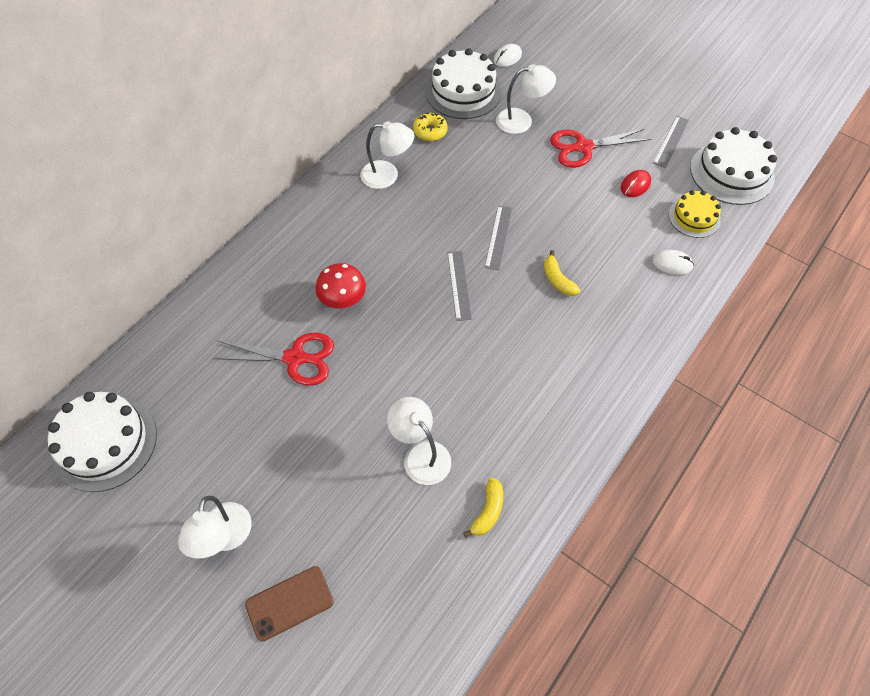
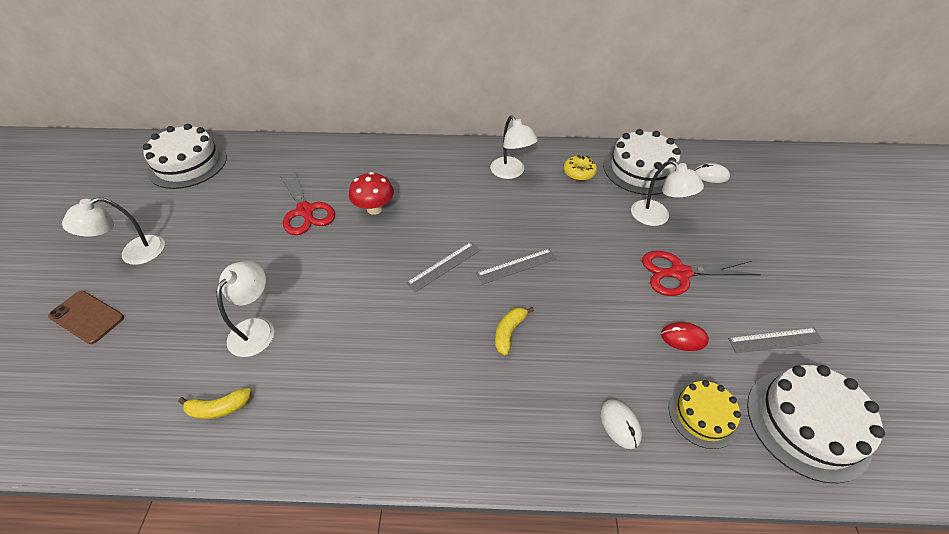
camera: 55 degrees right, 10 degrees down
red scissors [550,129,652,168] -> red scissors turned 45 degrees counterclockwise [642,251,761,296]

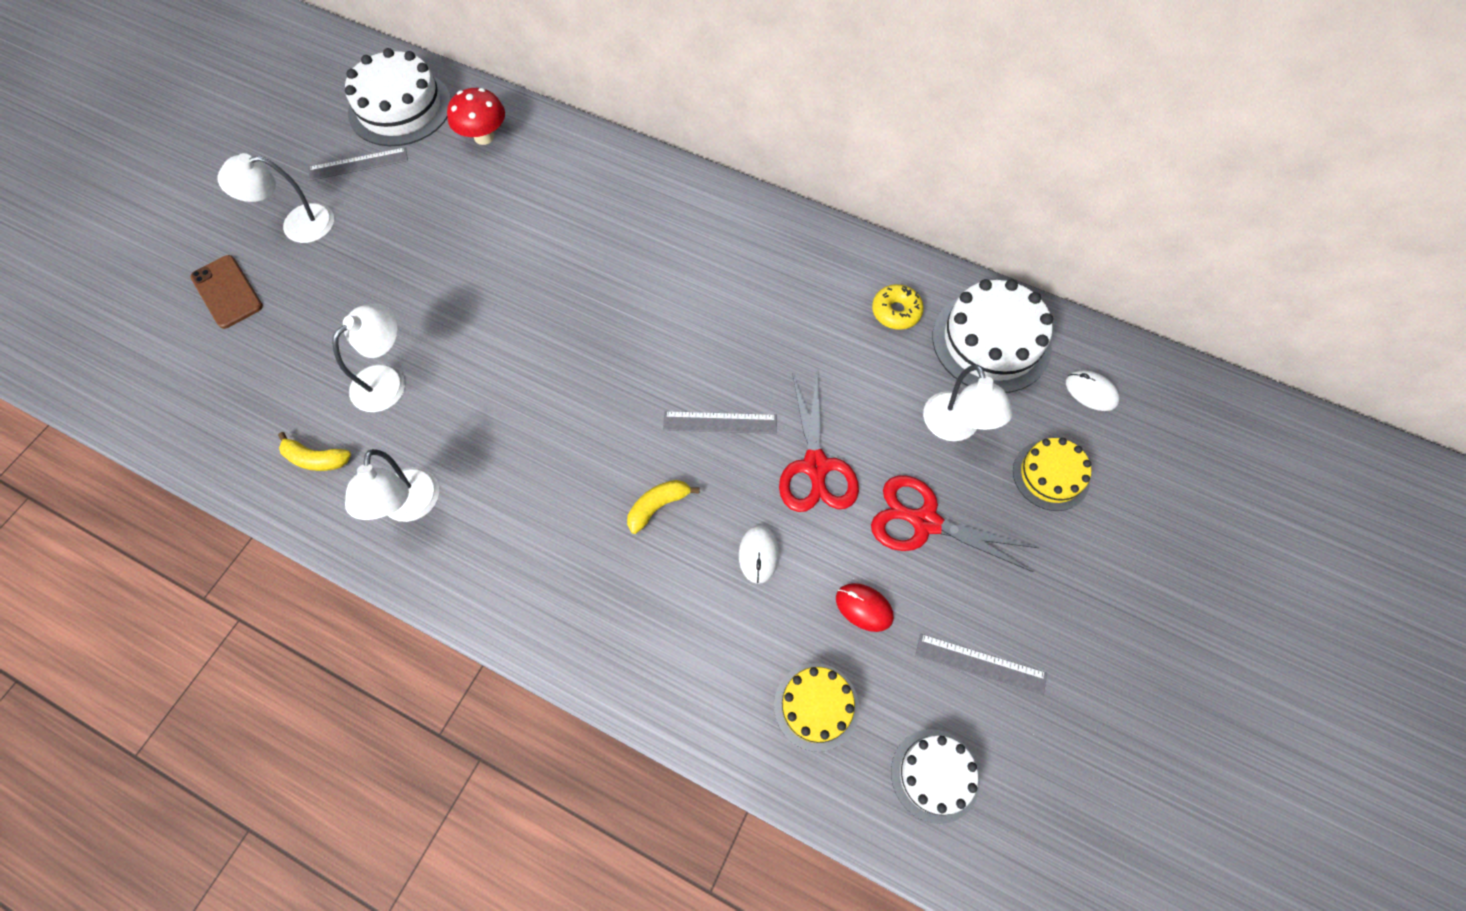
camera: 25 degrees right, 15 degrees up
red scissors [279,170,335,235] -> red scissors moved to [779,372,859,512]
red mushroom [349,172,394,215] -> red mushroom moved to [447,88,505,145]
grey ruler [406,242,480,292] -> grey ruler moved to [308,148,408,181]
white lamp [490,115,538,179] -> white lamp moved to [345,449,439,522]
white mouse [600,399,642,449] -> white mouse moved to [739,525,779,584]
white cake [747,365,885,483] -> white cake [891,729,980,824], size x0.60
none -> yellow cake [1013,438,1091,511]

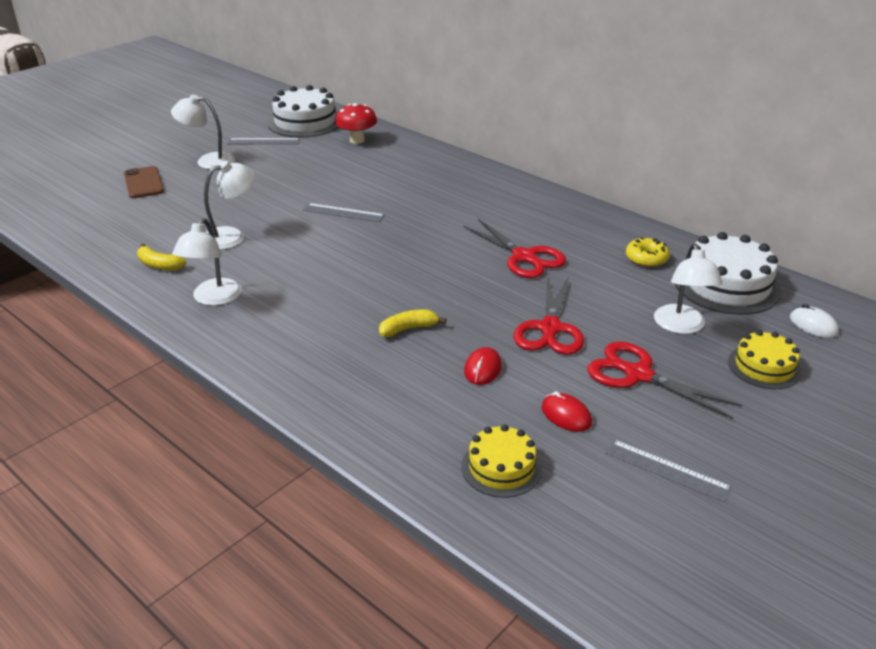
camera: 15 degrees right, 30 degrees down
grey ruler [663,411,777,434] -> grey ruler moved to [303,203,385,222]
white mouse [739,525,779,584] -> red mouse [464,347,502,385]
white cake [891,729,980,824] -> none
none -> red scissors [463,219,566,278]

